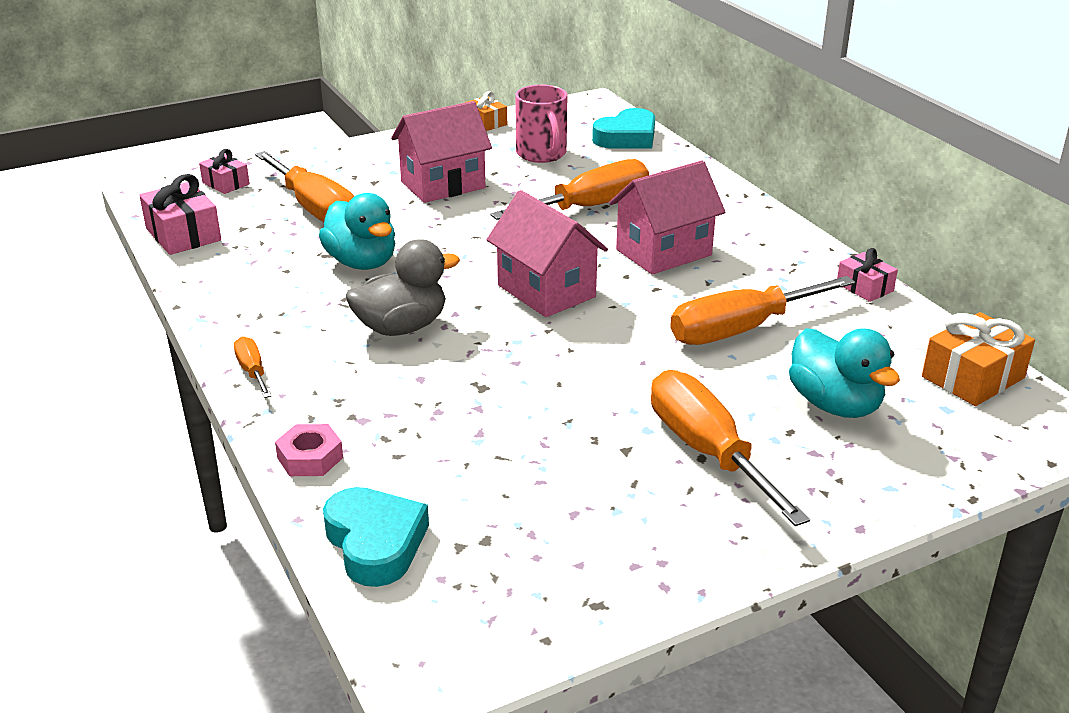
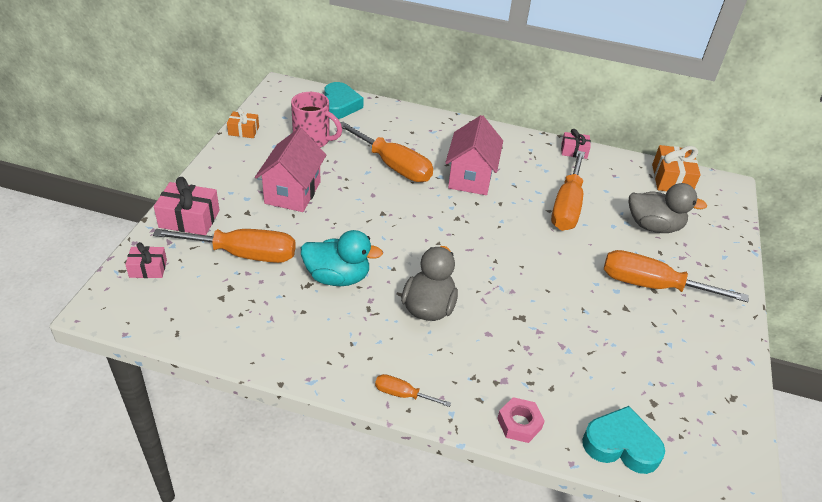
camera: 50 degrees left, 10 degrees up
pink gift [139,174,221,255] -> pink gift moved to [154,177,220,235]
pink house [487,190,608,317] -> none
orange screwdriver [490,159,649,220] -> orange screwdriver turned 120 degrees clockwise [341,121,433,182]
turquoise duck [789,328,900,418] -> grey duck [629,183,707,233]

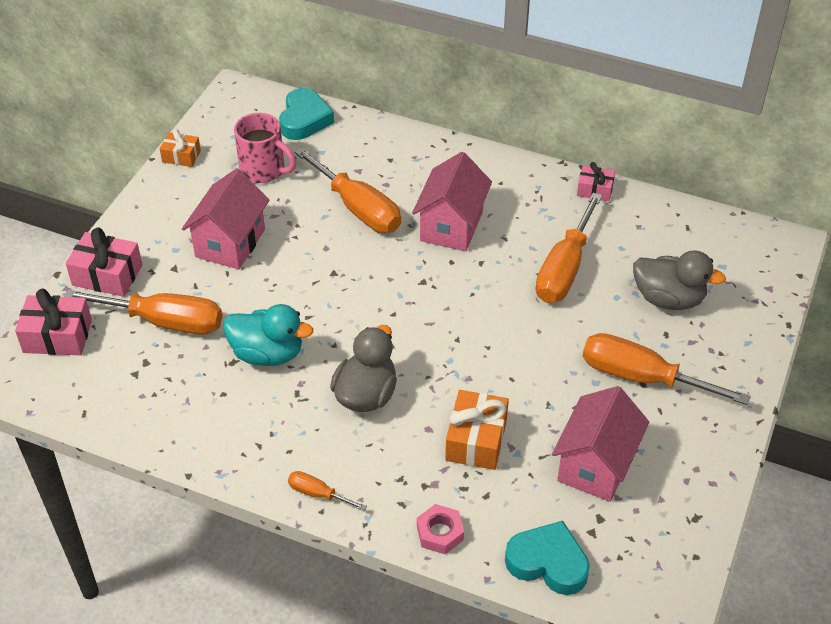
camera: 10 degrees right, 5 degrees up
pink gift [125,242,167,278] -> pink gift [15,289,92,355], size x1.63
orange gift [652,145,701,191] -> orange gift moved to [445,390,509,470]
none -> pink house [552,386,649,502]

